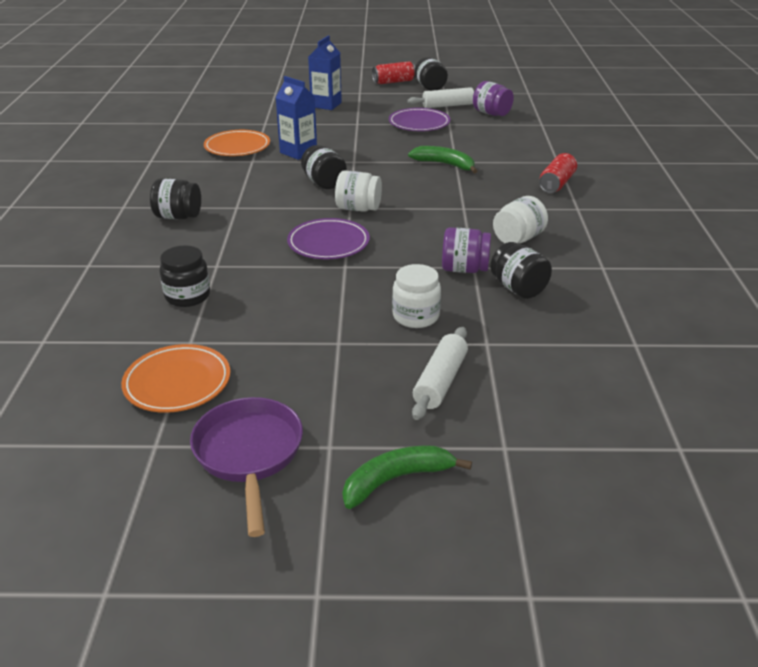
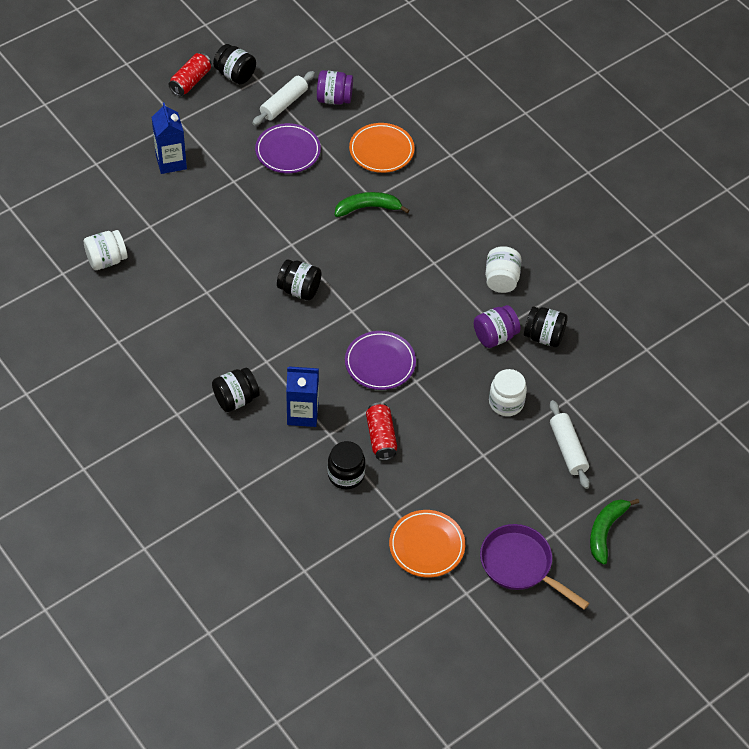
camera: 40 degrees left, 20 degrees up
orange plate [204,130,270,156] -> orange plate moved to [349,123,415,173]
blue carton [275,76,317,160] -> blue carton moved to [286,366,319,427]
white jar [335,170,382,212] -> white jar moved to [84,230,127,270]
red can [539,153,577,193] -> red can moved to [366,402,397,460]

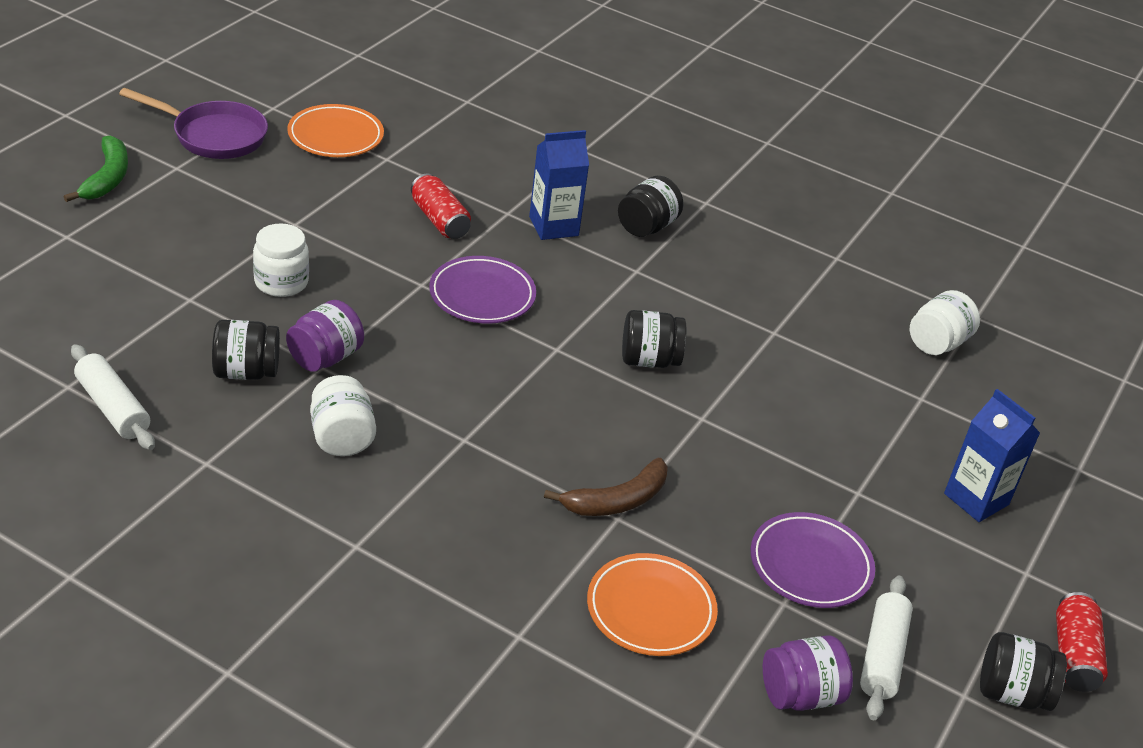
camera: 155 degrees right, 15 degrees down
black jar [328,441,365,490] -> none
green banana [335,192,409,217] -> brown banana [544,458,668,516]
white rolling pin [550,400,590,489] -> white rolling pin moved to [71,344,155,450]

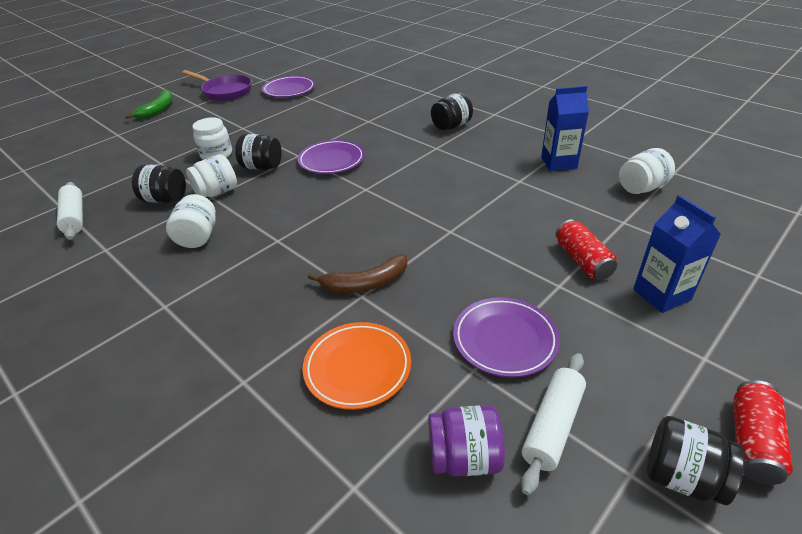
camera: 20 degrees right, 0 degrees up
purple jar [286,300,364,372] -> white jar [186,154,237,197]
orange plate [287,104,384,157] -> purple plate [262,76,315,97]
red can [411,174,471,239] -> red can moved to [556,219,617,280]
blue carton [529,130,589,240] -> blue carton moved to [541,86,589,171]
black jar [622,310,686,368] -> black jar moved to [235,134,282,170]

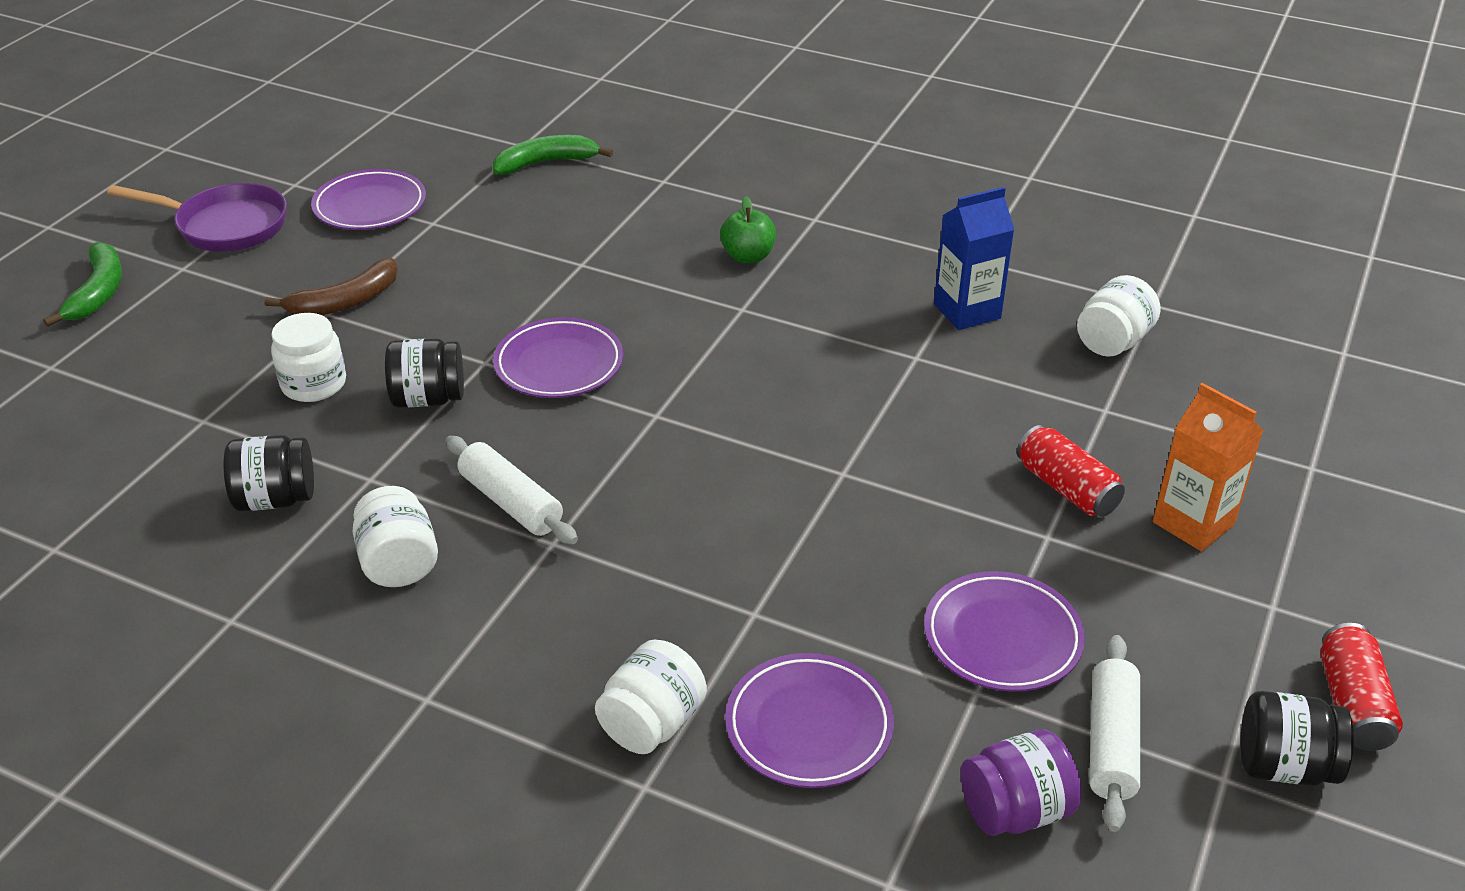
camera: 20 degrees left, 0 degrees up
white rolling pin [57,182,83,240] -> white rolling pin moved to [446,436,578,544]
white jar [186,154,237,197] -> white jar moved to [595,640,707,754]
orange plate [303,322,411,410] -> purple plate [725,653,894,788]
brown banana [308,254,407,293] -> brown banana moved to [264,258,398,315]
black jar [431,92,473,130] -> green apple [720,196,776,263]
blue carton [633,195,721,313] -> orange carton [1153,383,1264,552]
none -> green banana [493,135,613,175]

